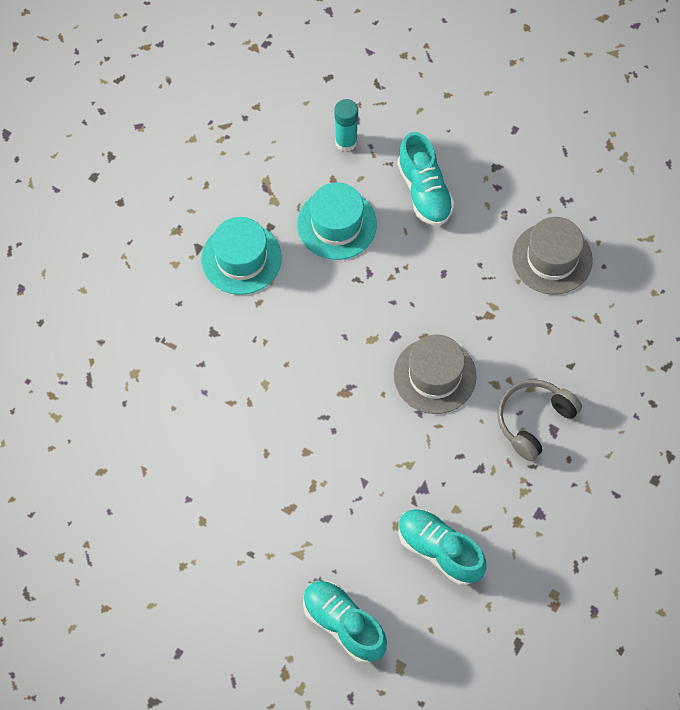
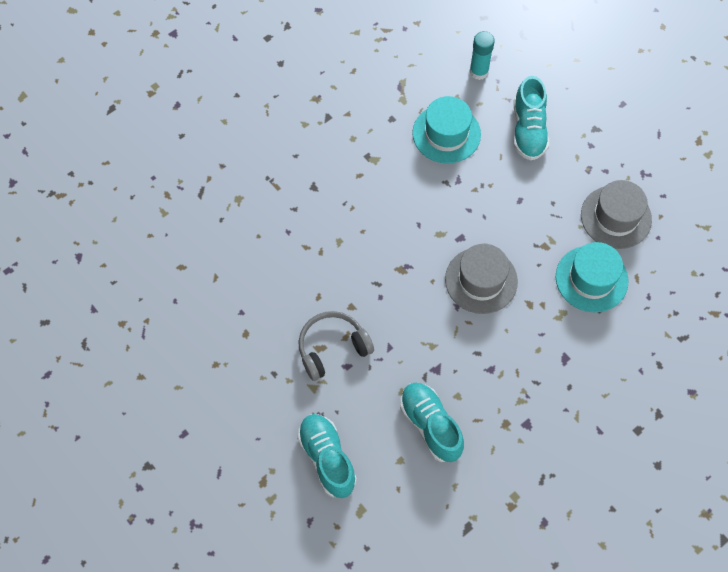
camera: 20 degrees right, 0 degrees up
turquoise hat [201,217,282,295] -> turquoise hat moved to [556,242,628,312]
grey headphones [497,379,582,461] -> grey headphones moved to [298,311,374,381]

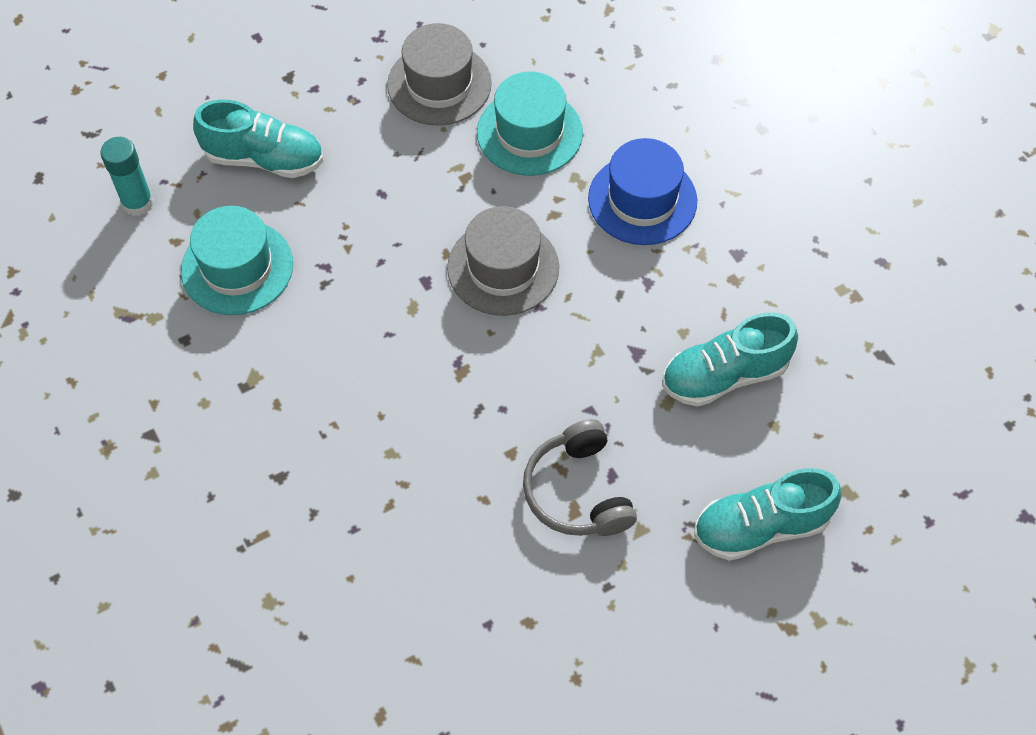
camera: 80 degrees left, 5 degrees down
none -> blue hat [588,138,697,245]

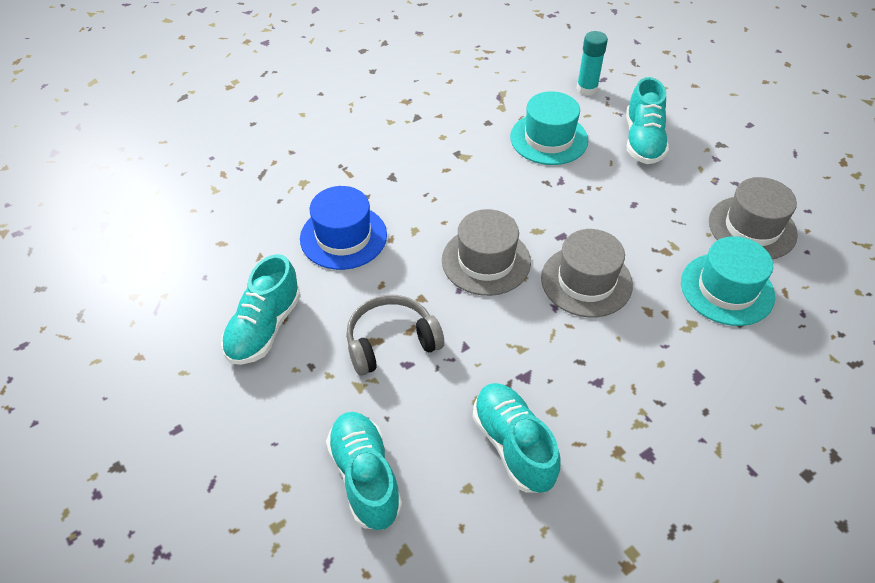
camera: 85 degrees right, 10 degrees down
blue hat [588,138,697,245] -> blue hat moved to [300,186,387,270]
none -> turquoise shoe [221,254,301,365]
none -> grey hat [442,209,531,296]

